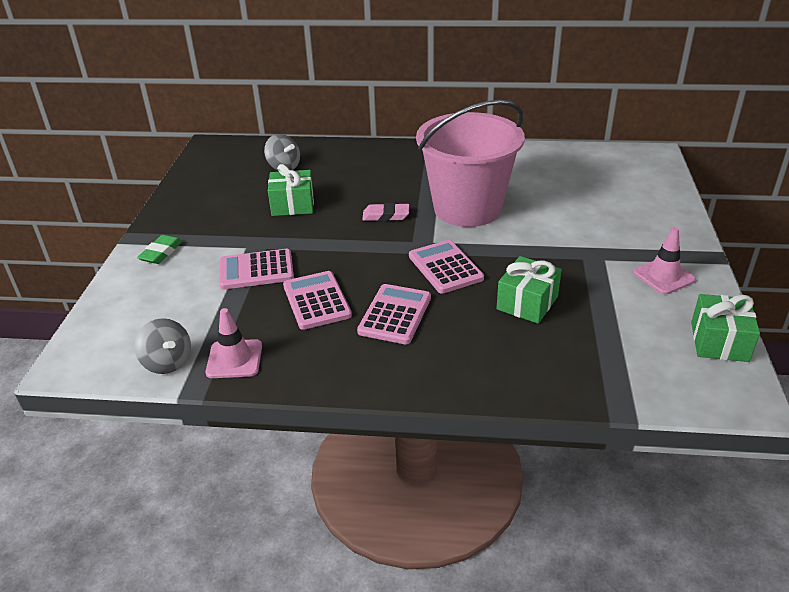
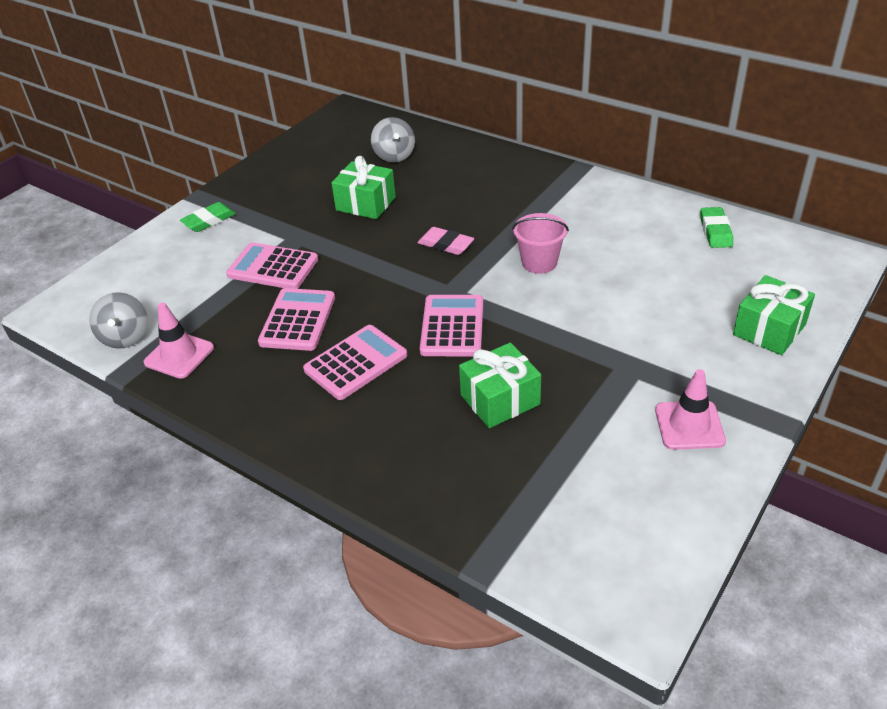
camera: 30 degrees right, 5 degrees up
pink bucket [416,100,525,227] -> pink bucket [512,213,569,274], size x0.42
green gift [691,294,760,362] -> green gift moved to [733,275,815,355]
none -> green eraser [700,207,733,248]

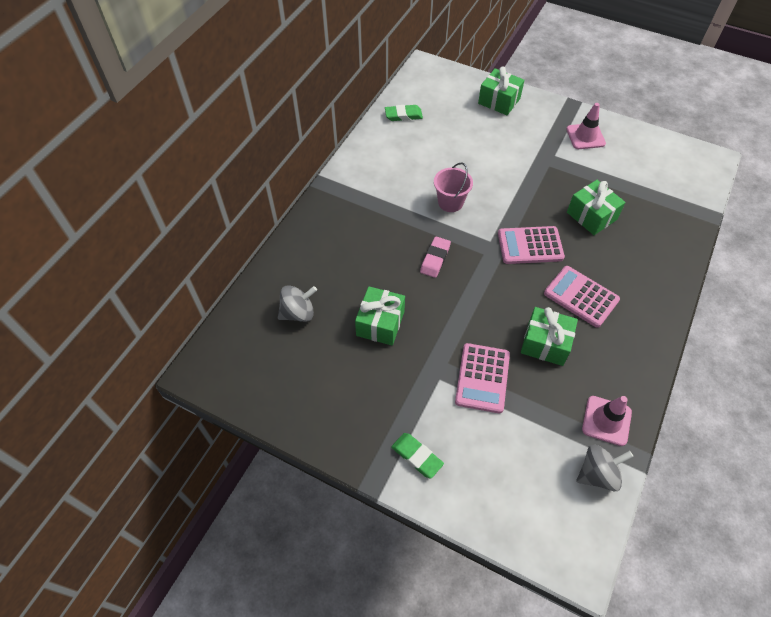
camera: 100 degrees left, 15 degrees up
pink calculator [258,288,335,351] -> green gift [521,307,578,366]

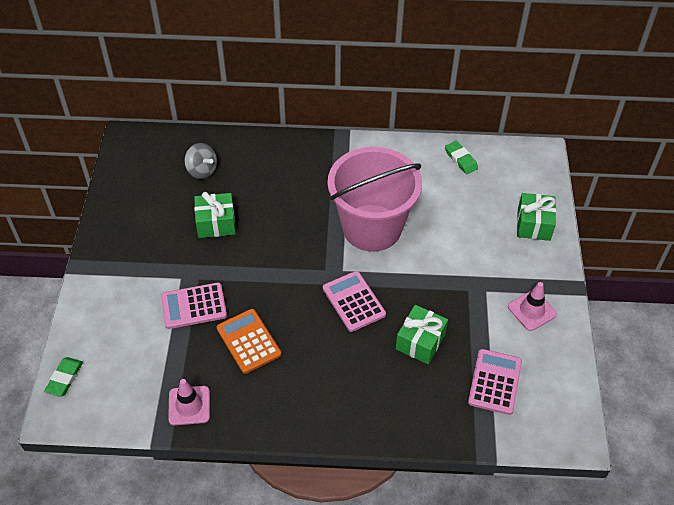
camera: 65 degrees right, 5 degrees down
green eraser [391,433,444,479] -> green eraser moved to [44,357,83,397]
pink eraser [420,236,451,278] -> none
pink bucket [434,162,473,212] -> pink bucket [328,147,422,252], size x2.36
green gift [521,307,578,366] -> orange calculator [217,309,281,374]
pink calculator [544,266,620,328] -> pink calculator moved to [468,349,522,415]
grey spinning top [577,445,633,491] -> none

